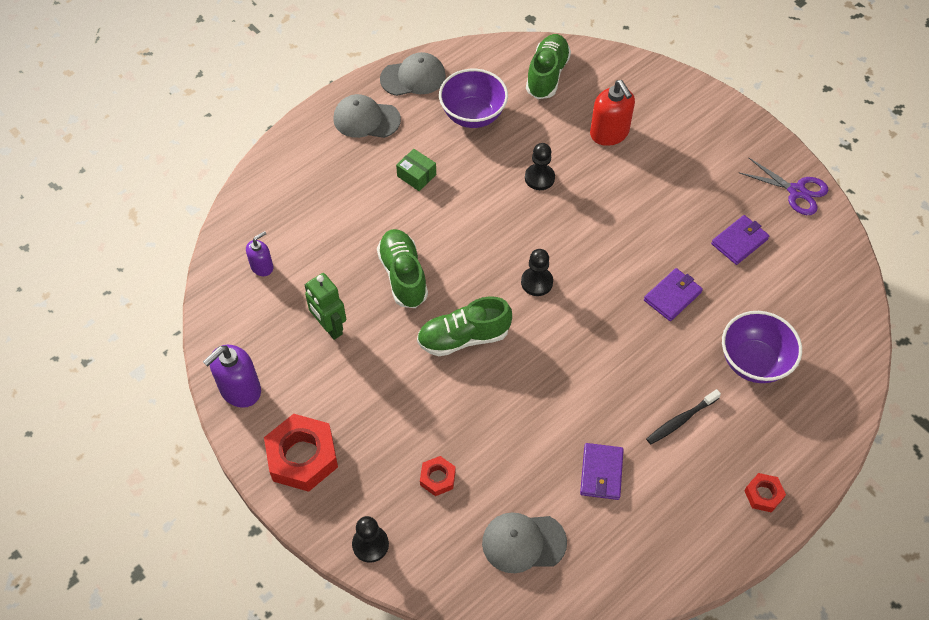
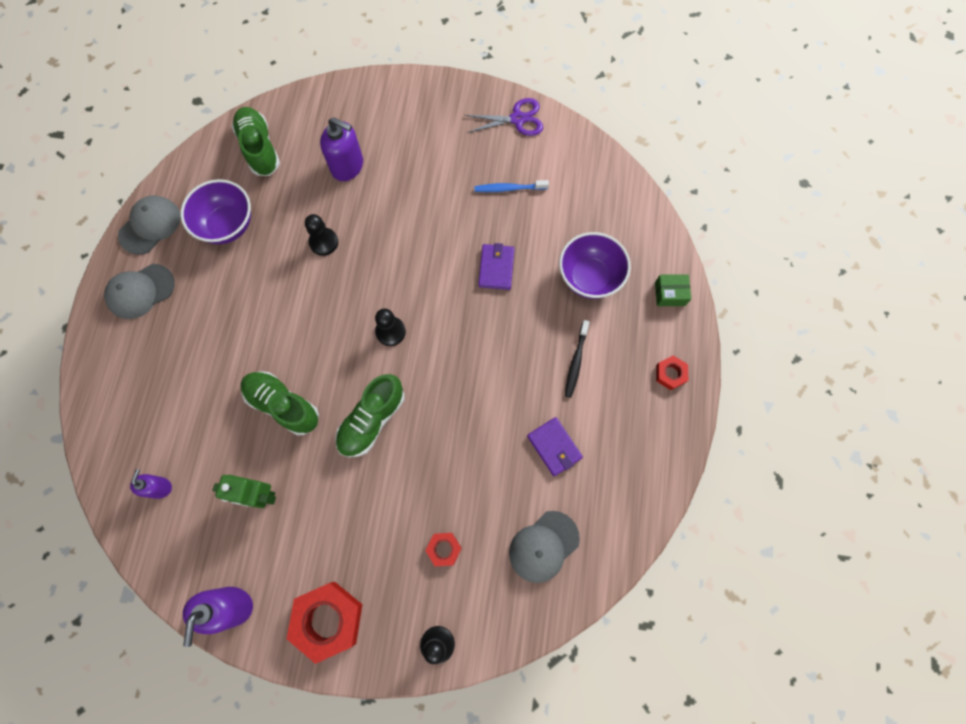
camera: 40 degrees left, 15 degrees up
green box [396,149,436,191] -> green box moved to [655,274,691,306]
red soap dispenser [590,80,635,146] -> purple soap dispenser [320,117,363,181]
purple wallet [711,215,769,265] -> blue toothbrush [475,180,549,192]

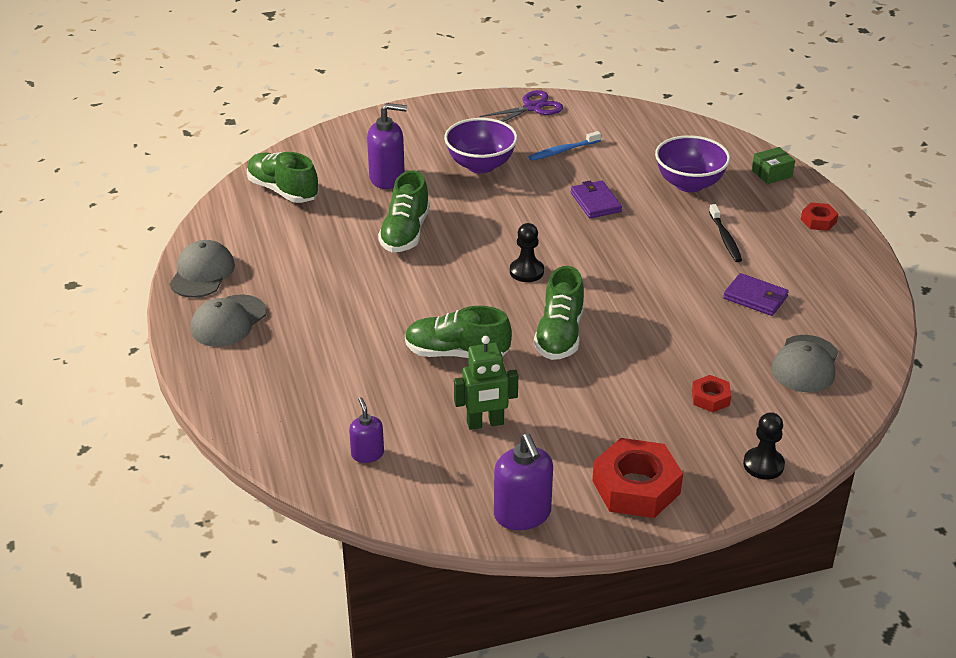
camera: 25 degrees left, 35 degrees down
purple bowl [181,179,251,244] -> purple bowl moved to [444,118,518,173]
black pawn [305,214,338,256] -> green shoe [378,170,430,252]

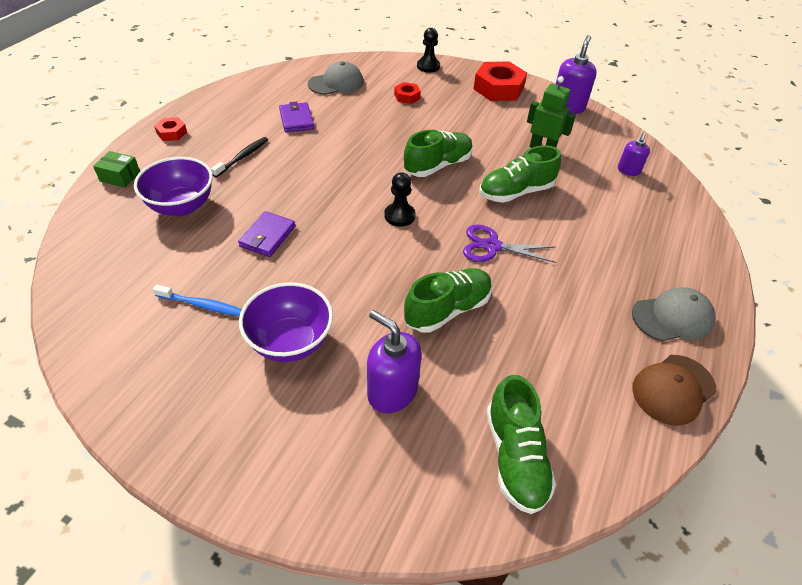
camera: 140 degrees left, 10 degrees up
grey cap [169,240,235,298] -> brown cap [632,355,717,426]
green shoe [405,306,512,358] -> green shoe turned 105 degrees clockwise [479,146,561,203]
purple scissors [479,90,563,122] -> purple scissors moved to [463,225,556,263]

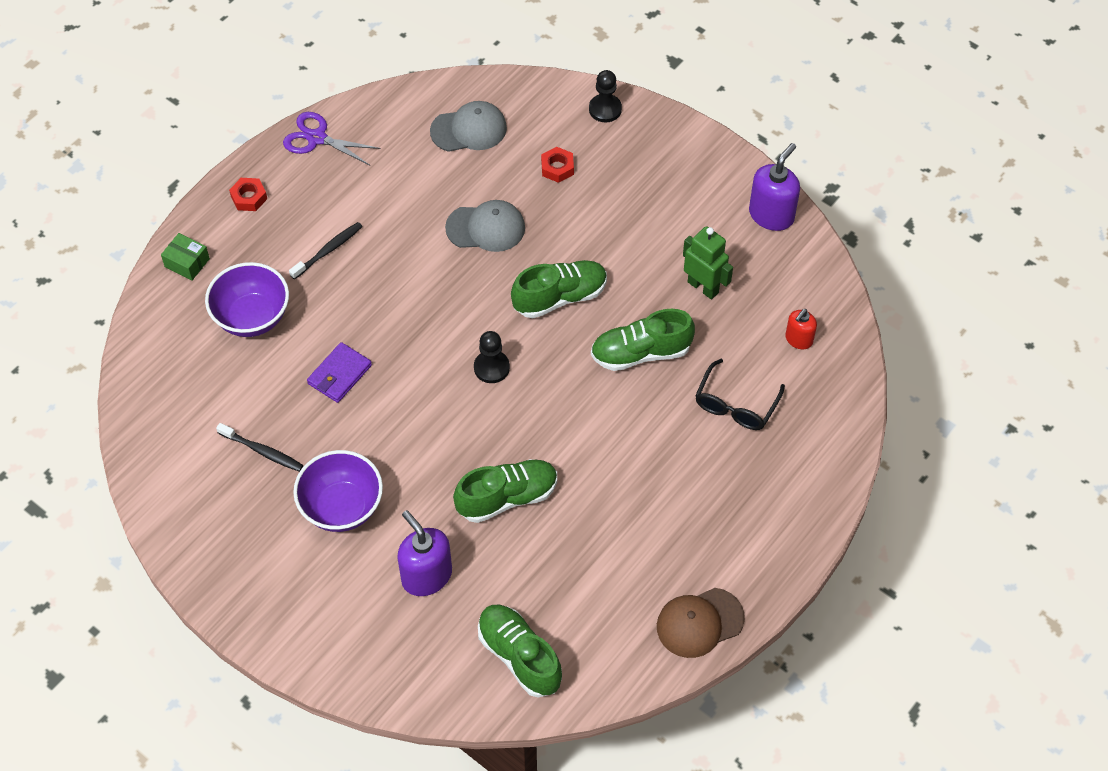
camera: 15 degrees right, 10 degrees up
blue toothbrush [153,285,242,316] -> black toothbrush [216,423,303,472]
purple wallet [279,102,314,132] -> none
purple scissors [463,225,556,263] -> purple scissors moved to [283,112,381,165]
red nut [474,62,527,101] -> none
green shoe [487,375,556,514] -> green shoe turned 135 degrees clockwise [478,605,562,697]
purple soap dispenser [618,133,650,176] -> red soap dispenser [785,309,817,349]
grey cap [632,287,715,341] -> grey cap moved to [445,200,525,252]
none -> black glasses [695,359,785,430]

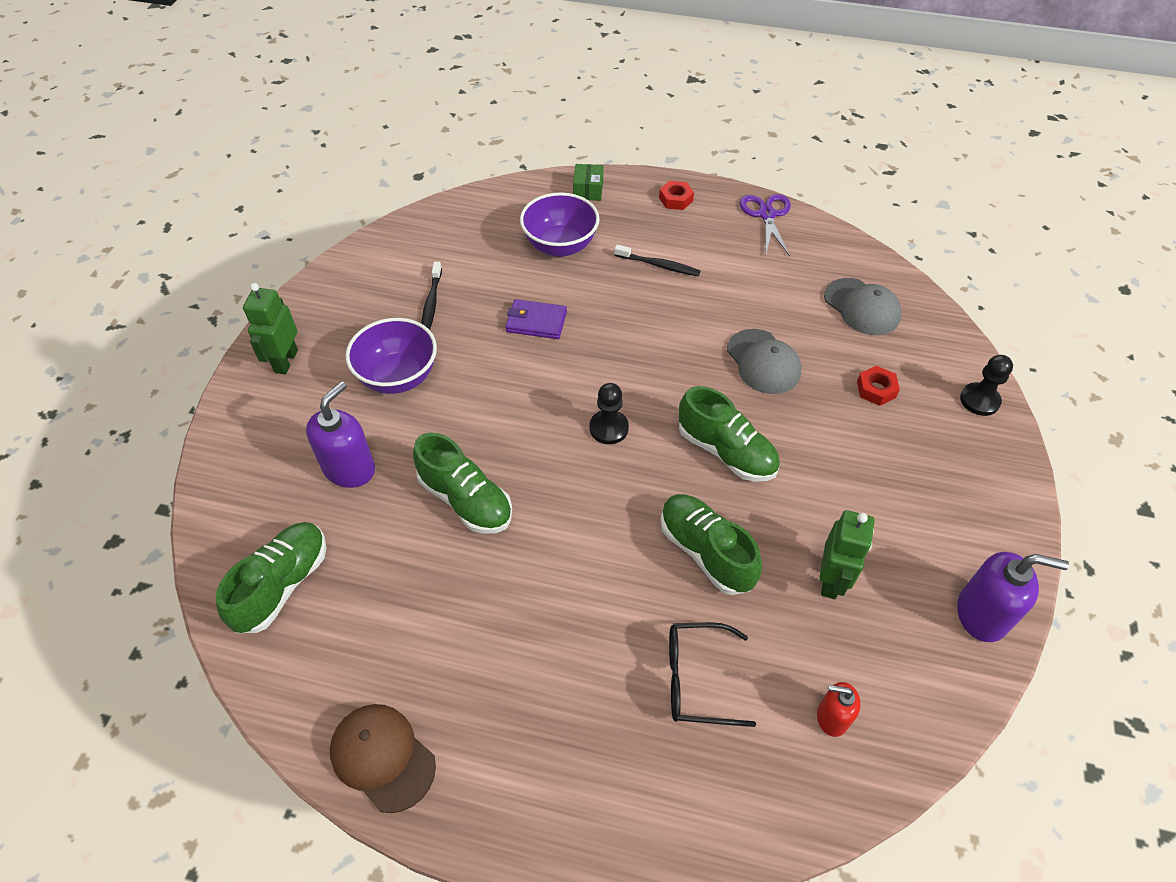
camera: 65 degrees right, 5 degrees down
none -> green robot [243,283,298,374]

